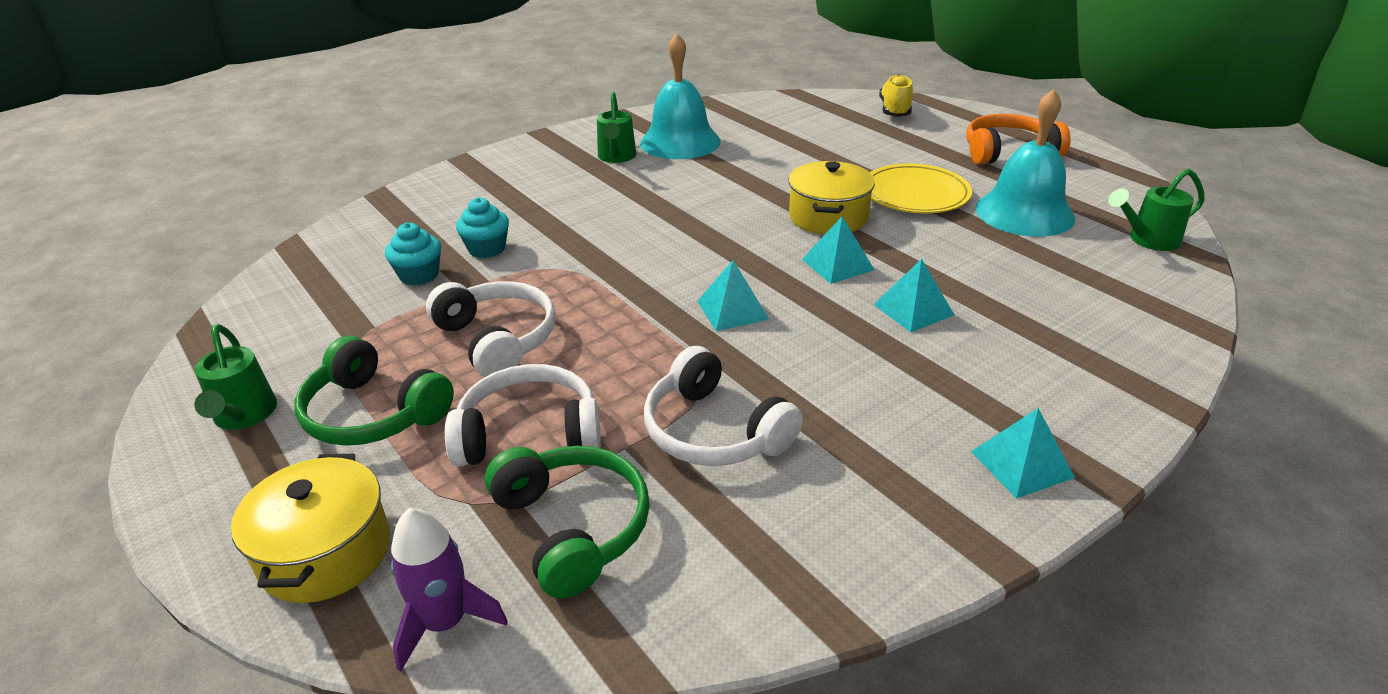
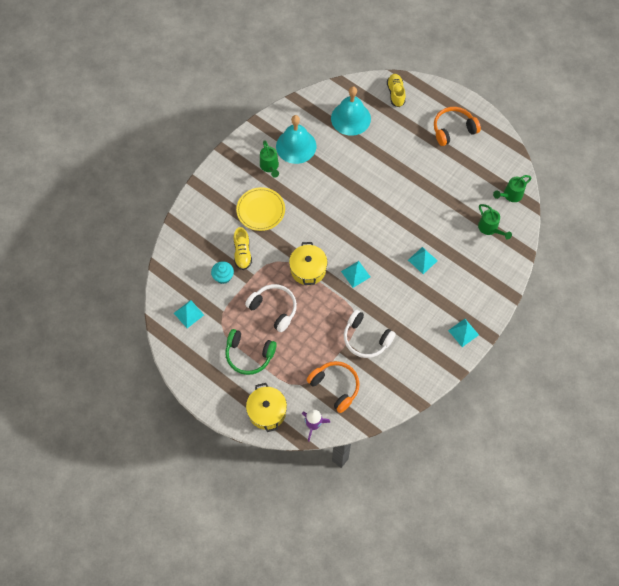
camera: 15 degrees left, 30 degrees up
green watering can [194,324,277,430] -> green watering can moved to [478,204,512,240]
white headphones [445,364,601,467] -> none
turquoise cupcake [456,198,509,258] -> yellow shoe [234,227,252,270]
green headphones [485,446,650,599] -> orange headphones [307,361,360,413]
yellow pot [788,161,875,235] -> yellow pot moved to [289,242,328,285]
turquoise pyramid [802,216,874,284] -> turquoise pyramid moved to [174,300,204,328]
yellow plate [870,163,972,213] -> yellow plate moved to [236,187,285,231]
turquoise bell [975,89,1075,237] -> turquoise bell moved to [331,86,371,136]

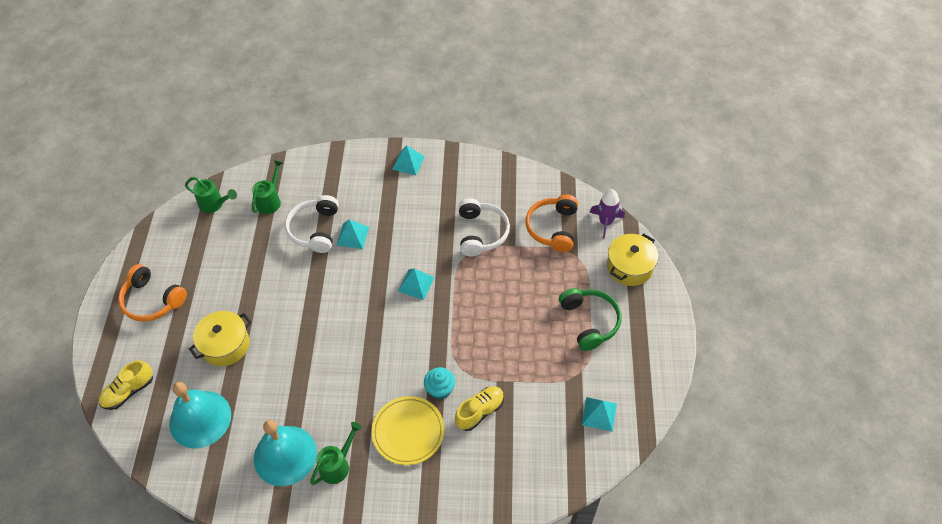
camera: 125 degrees left, 10 degrees down
turquoise cupcake [211,261,234,284] -> turquoise cupcake moved to [424,367,455,399]
white headphones [245,284,297,332] -> white headphones moved to [285,195,339,253]
yellow pot [289,242,328,285] -> yellow pot moved to [189,311,252,366]

